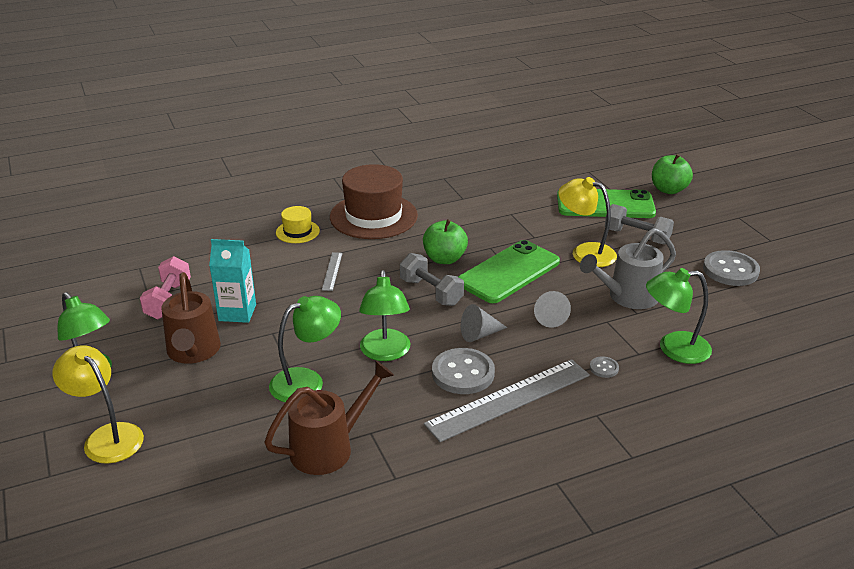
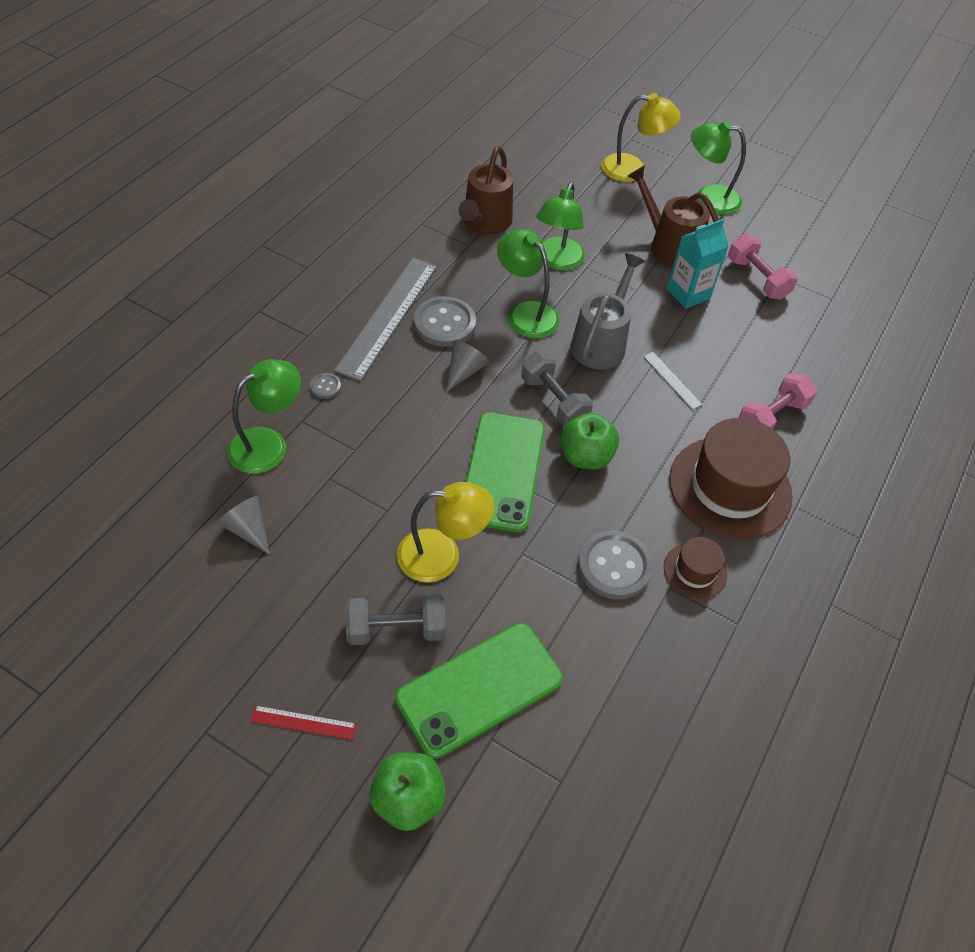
camera: 140 degrees right, 20 degrees up
yellow hat [276,206,320,243] -> pink dumbbell [739,372,817,429]
grey dumbbell [400,253,464,306] -> grey dumbbell turned 45 degrees clockwise [521,352,593,427]
grey cone [534,291,571,328] -> grey cone moved to [217,496,270,555]
grey watering can [580,228,676,309] -> grey watering can moved to [571,253,645,369]
grey button [703,250,760,286] -> grey button moved to [578,530,653,600]
none -> red ruler [250,705,357,740]
none -> brown hat [664,537,727,599]

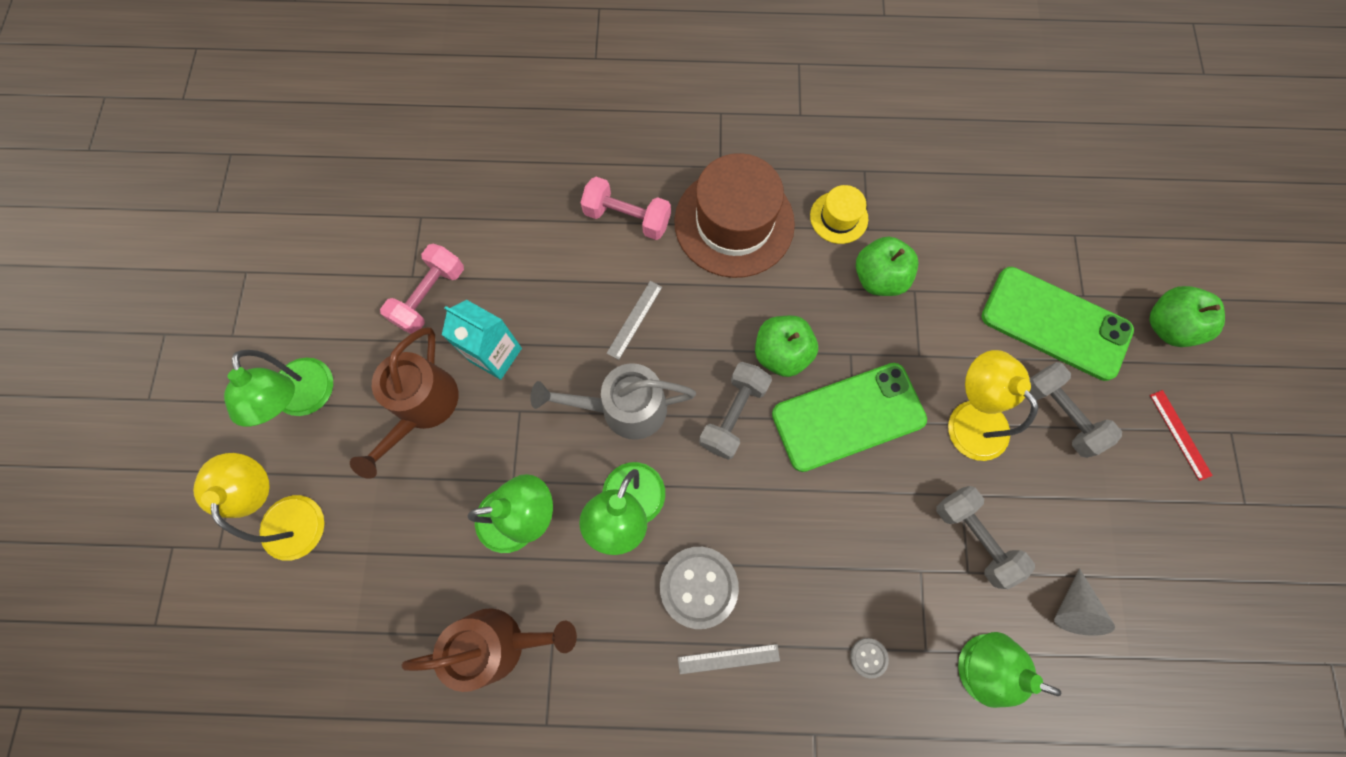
camera: 115 degrees left, 20 degrees up
grey ruler [334,258,437,381] -> grey ruler [678,644,780,674], size x0.45
grey cone [446,340,489,392] -> none
grey button [578,530,653,600] -> green apple [856,237,918,296]
brown hat [664,537,727,599] -> yellow hat [810,185,868,244]
none -> grey dumbbell [936,486,1035,589]

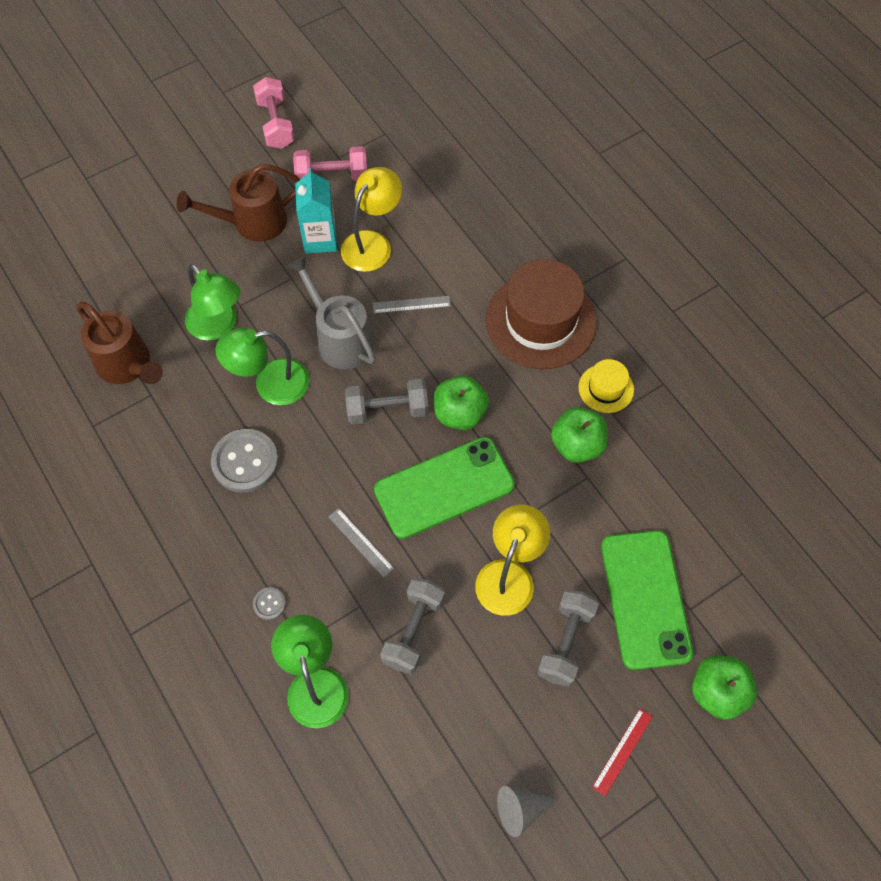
camera: 55 degrees right, 10 degrees down
yellow lamp [193,453,325,561] -> yellow lamp moved to [341,167,402,272]
green lamp [224,350,333,427] -> none
pink dumbbell [581,177,671,240] -> pink dumbbell moved to [253,77,295,149]
grey ruler [678,644,780,674] -> grey ruler moved to [328,508,394,577]
green phone [772,363,927,472] -> green phone turned 60 degrees counterclockwise [374,437,515,539]
grey cone [1054,568,1115,636] -> grey cone moved to [497,786,558,837]

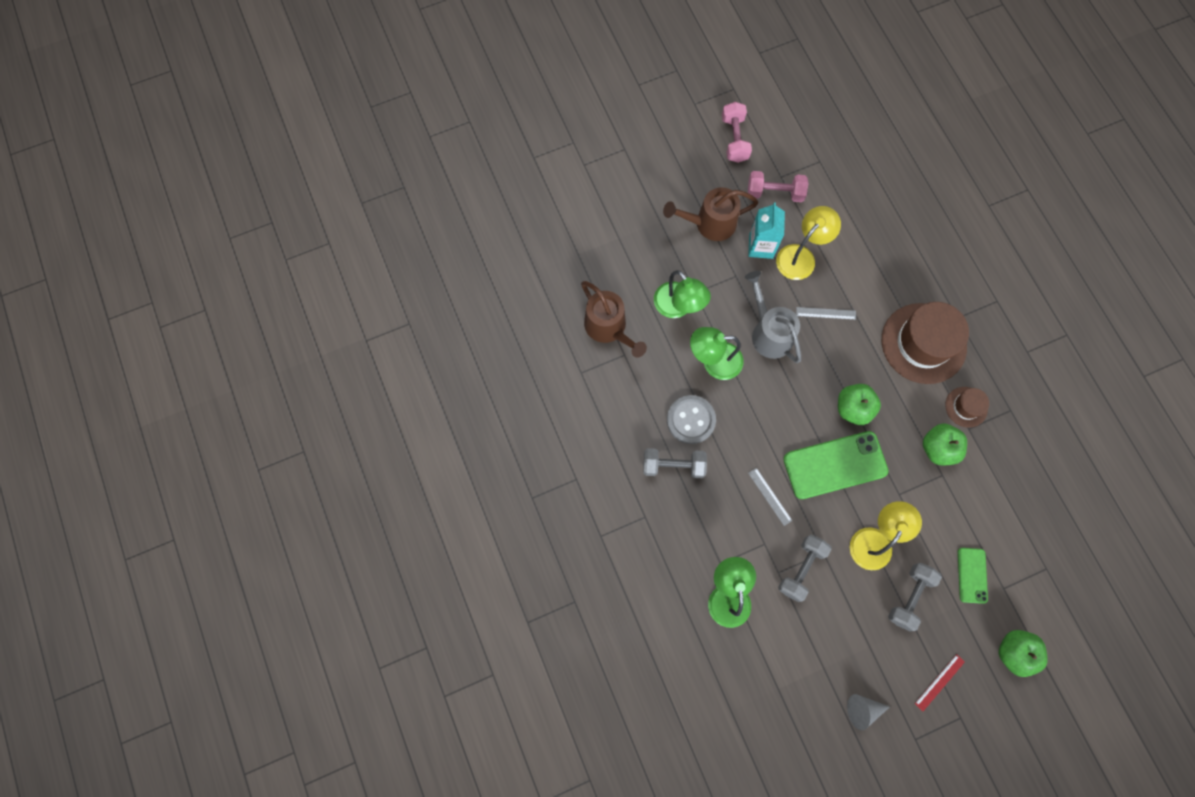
camera: 10 degrees right, 10 degrees up
grey button [253,587,286,620] -> none
grey dumbbell [345,379,428,425] -> grey dumbbell moved to [643,448,707,478]
yellow hat [579,359,634,413] -> brown hat [945,387,989,428]
green phone [601,530,693,670] -> green phone [958,548,988,604], size x0.54

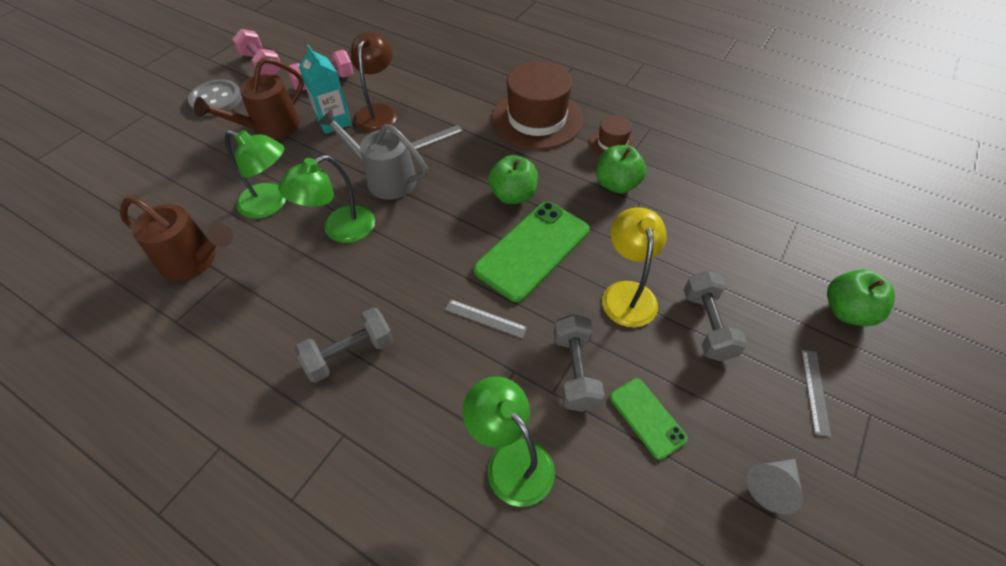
camera: 35 degrees left, 20 degrees down
grey button [667,395,716,444] -> grey button moved to [188,80,242,116]
yellow lamp [776,206,841,280] -> brown lamp [351,32,397,132]
red ruler [915,654,965,711] -> grey ruler [801,350,831,437]
green phone [958,548,988,604] -> green phone moved to [610,378,688,460]

